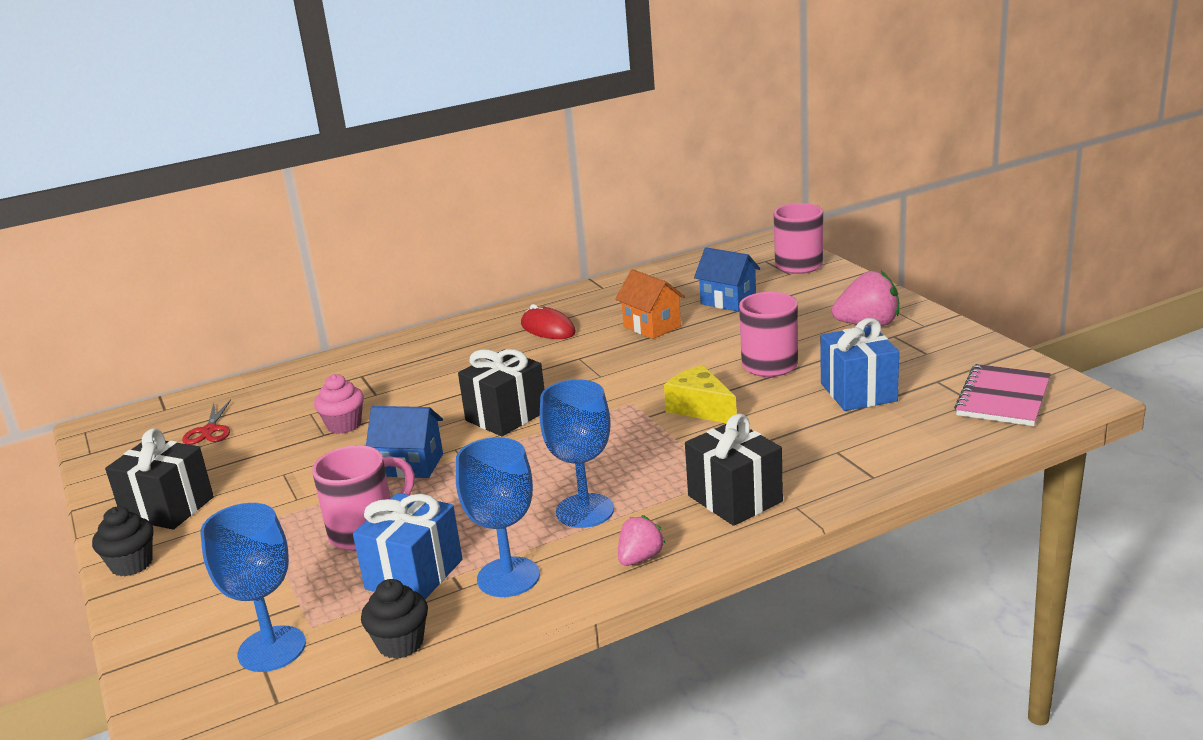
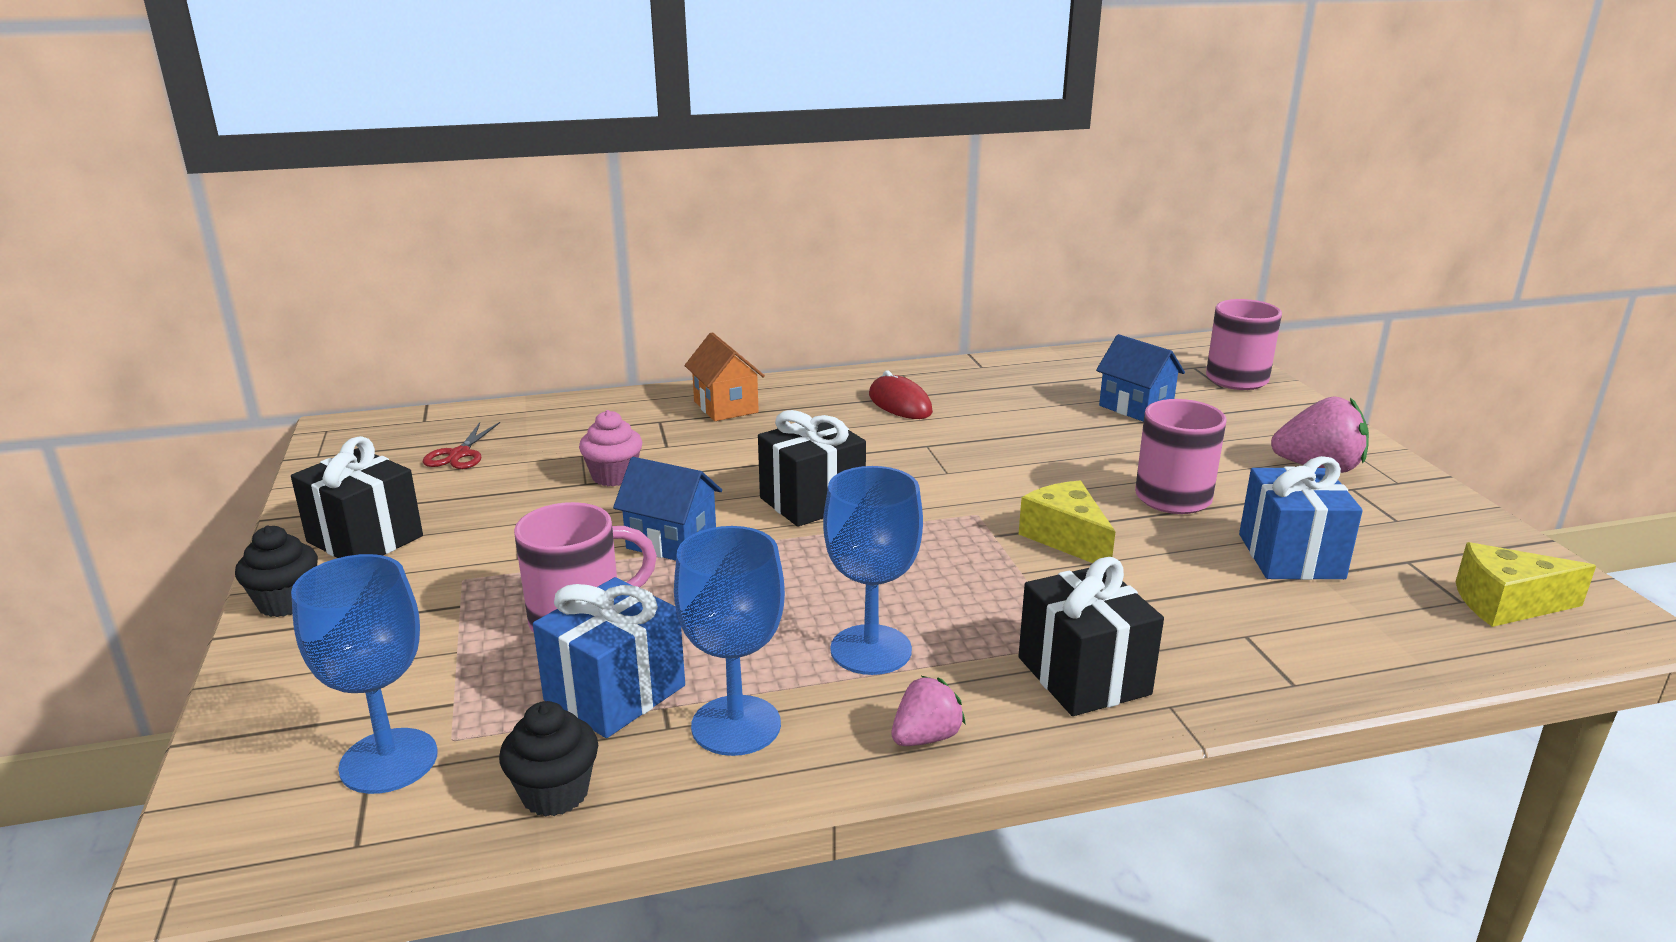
camera: 10 degrees right, 0 degrees up
orange house [615,269,685,339] -> orange house moved to [684,332,765,421]
pink notebook [954,364,1051,426] -> yellow cheese [1456,542,1596,627]

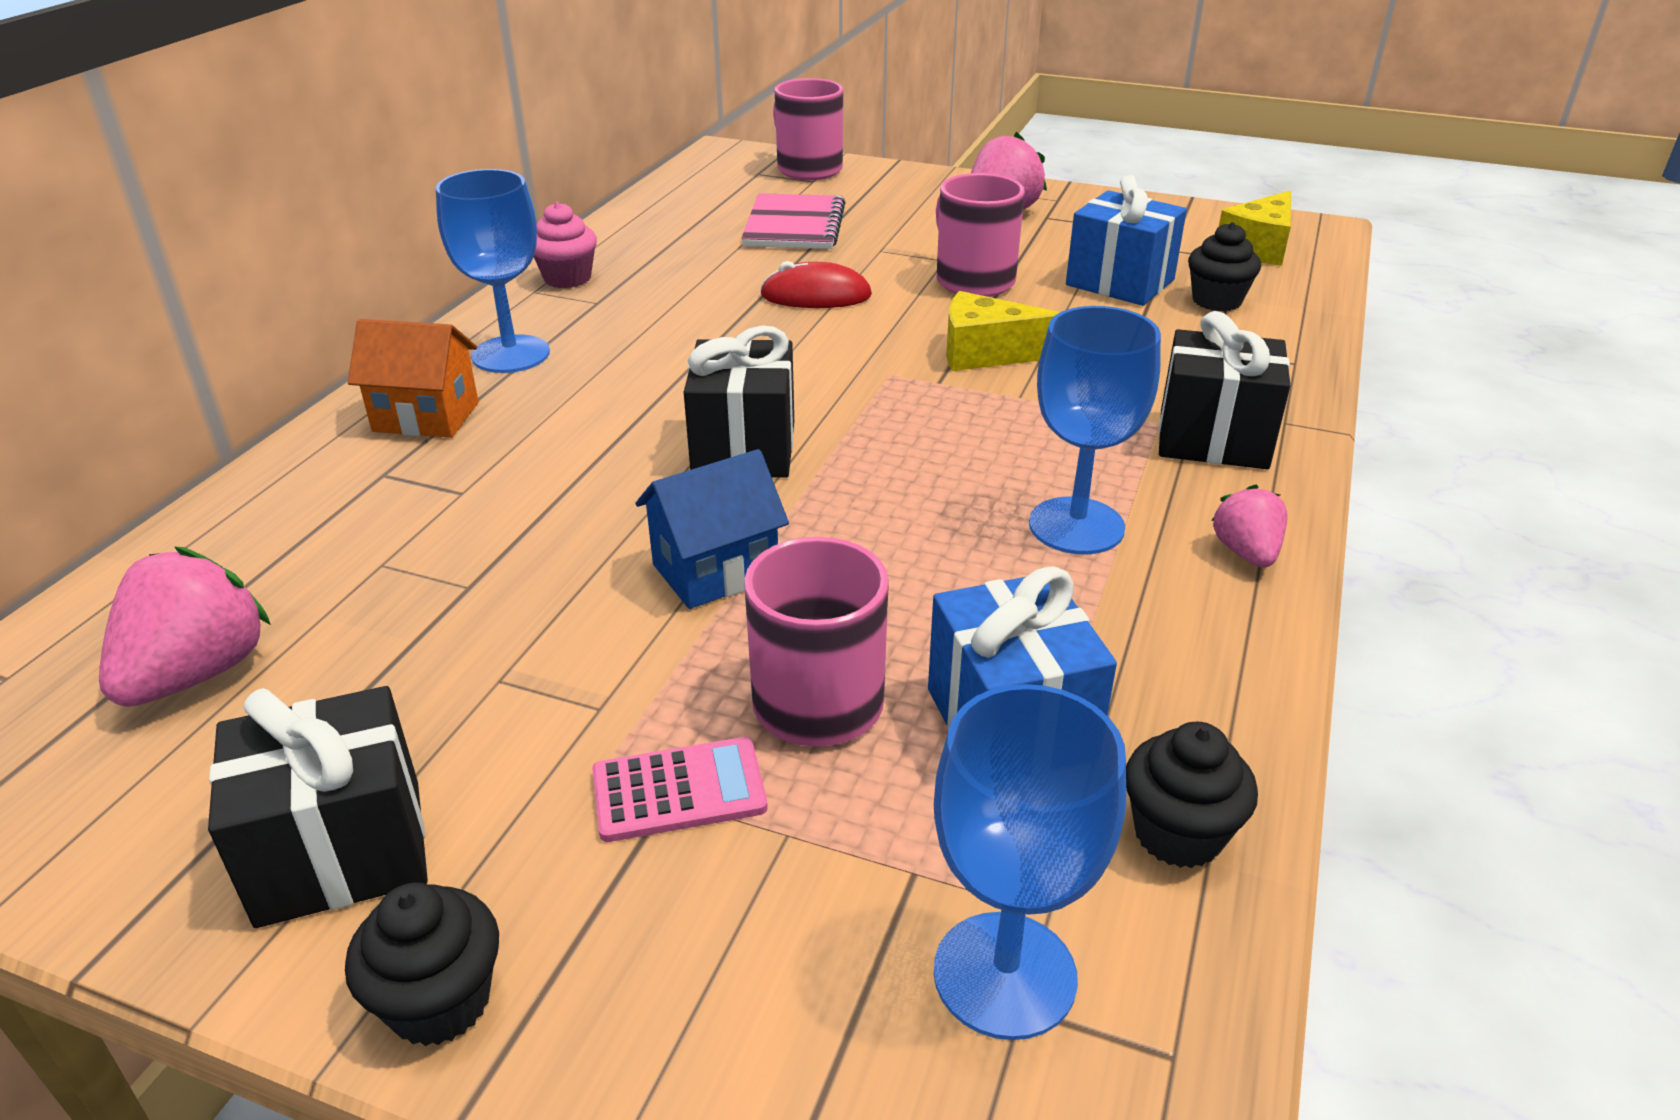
camera: 55 degrees left, 10 degrees up
red scissors [423,422,500,469] -> pink strawberry [99,546,271,707]
pink cupcake [579,410,642,486] -> pink cupcake moved to [534,202,597,288]
blue goblet [674,526,785,756] -> blue goblet moved to [436,169,550,373]
red mouse [869,370,933,419] -> red mouse moved to [760,261,872,308]
blue house [1096,334,1185,422] -> pink notebook [741,193,846,249]
none -> pink calculator [592,737,768,842]
none -> black cupcake [1188,222,1261,311]

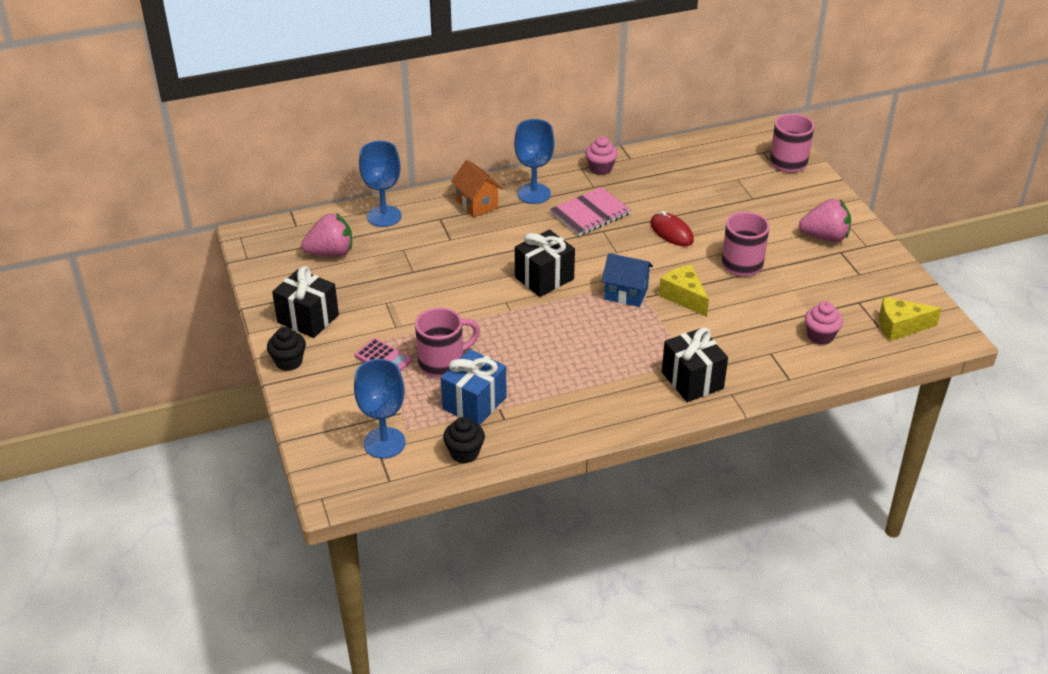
camera: 50 degrees right, 5 degrees up
blue house [635,449,789,609] -> blue house moved to [602,253,653,307]
pink notebook [741,193,846,249] -> pink notebook moved to [550,187,631,236]
blue goblet [1029,306,1161,554] -> blue goblet moved to [359,141,401,227]
blue gift [1066,175,1187,306] -> none
black cupcake [1188,222,1261,311] -> pink cupcake [805,301,843,345]
pink strawberry [1211,484,1288,568] -> none

